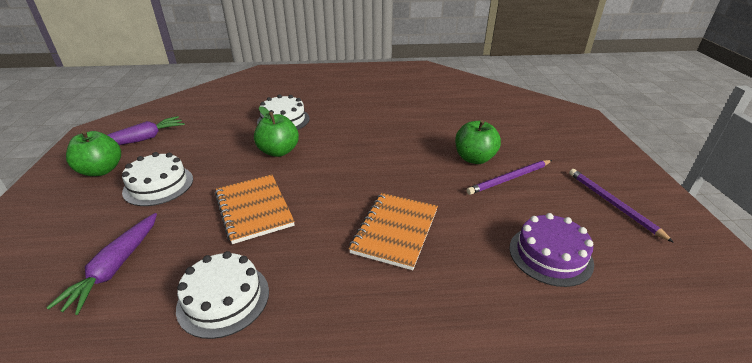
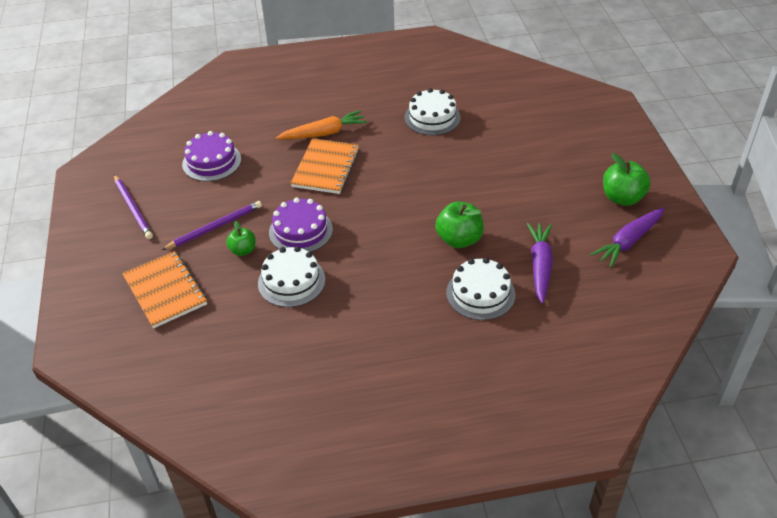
camera: 175 degrees right, 10 degrees up
purple carrot [46,213,157,315] -> purple carrot moved to [527,223,553,304]
white cake [122,152,193,206] -> white cake moved to [258,246,325,307]
orange notebook [215,174,295,244] -> orange notebook moved to [122,251,207,328]
green apple [455,120,501,164] -> green apple [226,221,256,256], size x0.61
none -> purple cake [269,198,333,252]
none -> orange carrot [276,110,368,139]

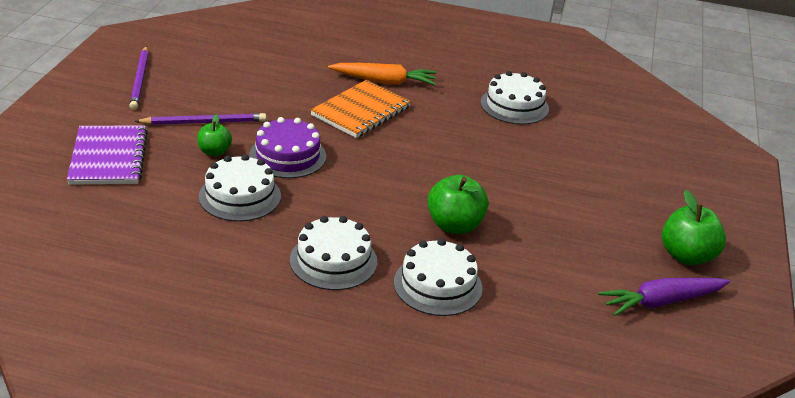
camera: 20 degrees right, 10 degrees down
orange notebook [122,251,207,328] -> purple notebook [67,126,148,185]
purple cake [182,131,241,181] -> none
purple carrot [527,223,553,304] -> none
none -> white cake [290,216,377,290]

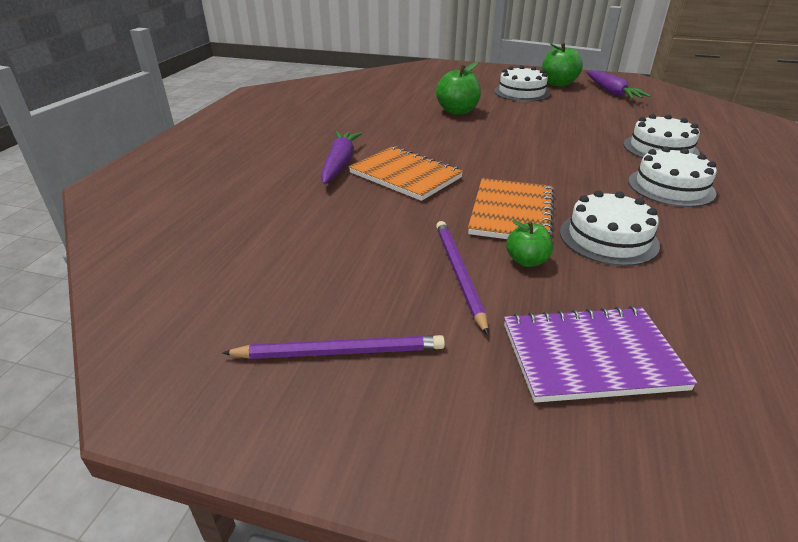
camera: 85 degrees left, 0 degrees up
purple cake [249,117,326,178] -> orange notebook [468,178,554,239]
orange carrot [328,63,437,85] -> purple carrot [321,131,362,184]
green apple [427,175,489,234] -> green apple moved to [436,62,481,115]
white cake [480,71,549,125] -> white cake moved to [494,65,550,102]

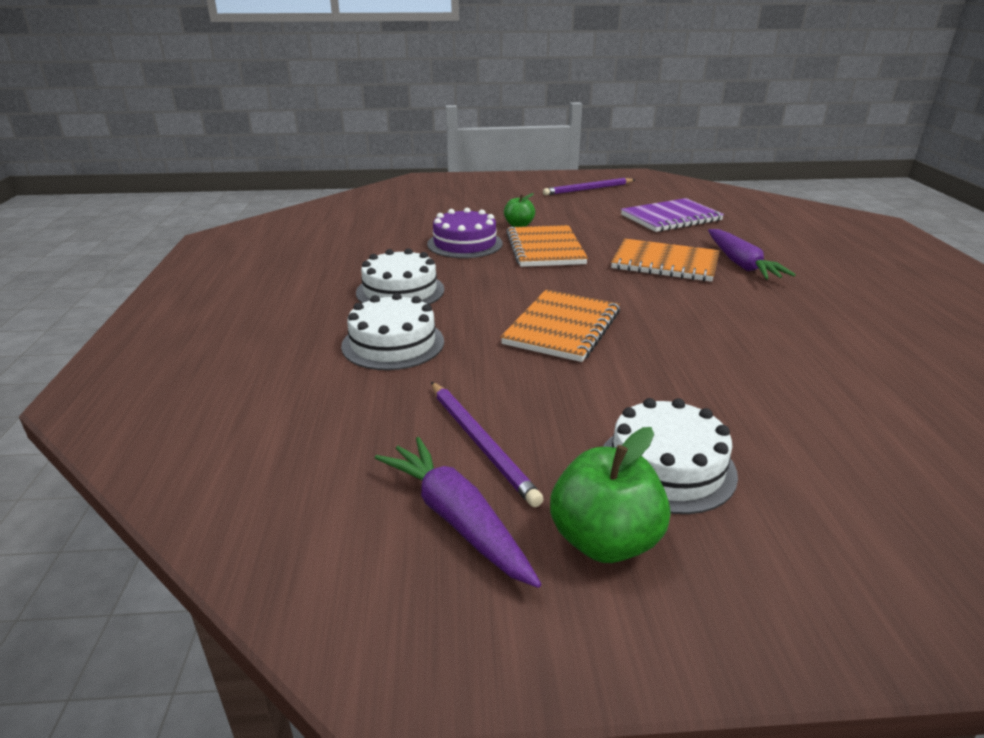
camera: 160 degrees right, 5 degrees down
green apple [436,62,481,115] -> none
purple pencil [436,221,489,335] -> purple pencil moved to [431,382,544,507]
purple notebook [504,306,698,403] -> purple notebook moved to [621,198,724,232]
white cake [560,190,660,266] -> purple cake [427,208,503,258]
none -> orange notebook [501,289,620,362]

